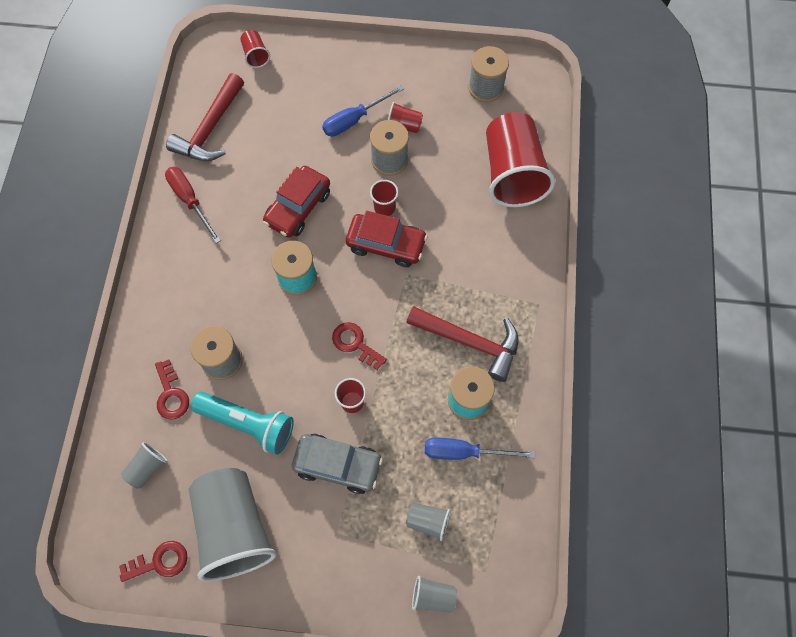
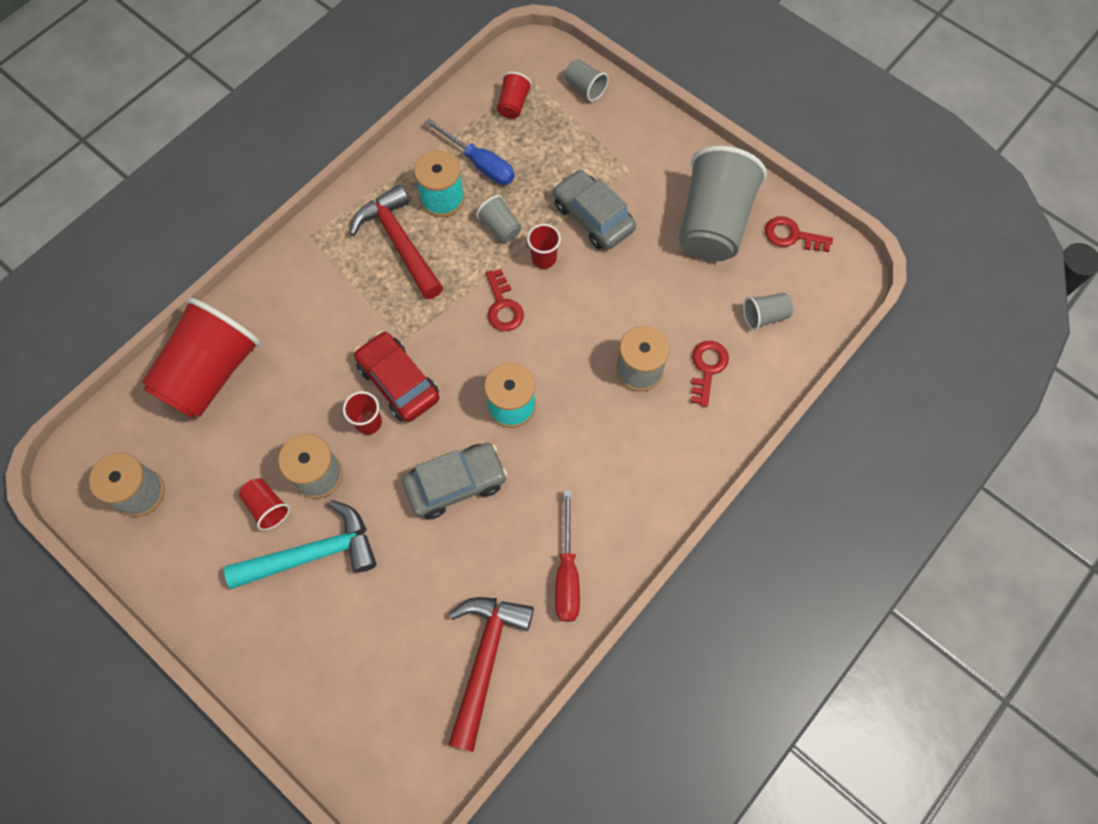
camera: 145 degrees left, 0 degrees up
red hammer [166,73,244,161] -> red hammer turned 45 degrees counterclockwise [448,597,534,752]
turquoise flashlight [191,392,294,455] -> none
red cup [240,30,270,68] -> red cup moved to [497,72,532,119]
red car [263,166,330,238] -> grey car [402,443,507,519]
blue screwdriver [322,85,404,137] -> turquoise hammer [224,500,377,589]
grey cup [406,503,451,541] -> grey cup moved to [476,195,521,242]

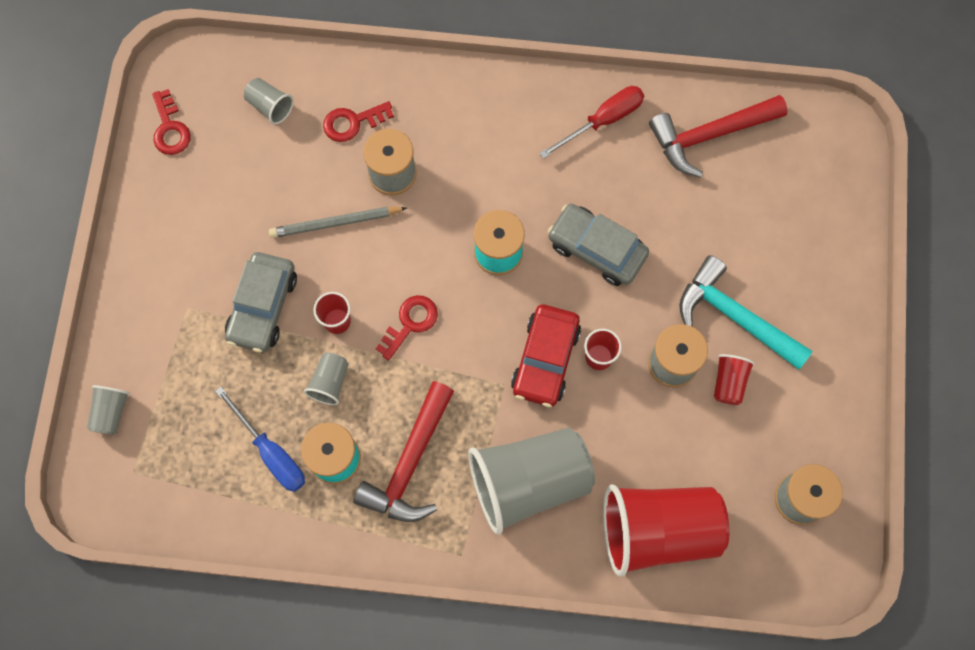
camera: 125 degrees left, 5 degrees up
blue screwdriver [425,118,515,185] -> blue screwdriver turned 135 degrees clockwise [215,387,305,492]
red cup [497,72,532,119] -> none
grey cup [679,146,767,261] -> grey cup moved to [468,428,595,535]
none -> grey pencil [269,206,407,238]

